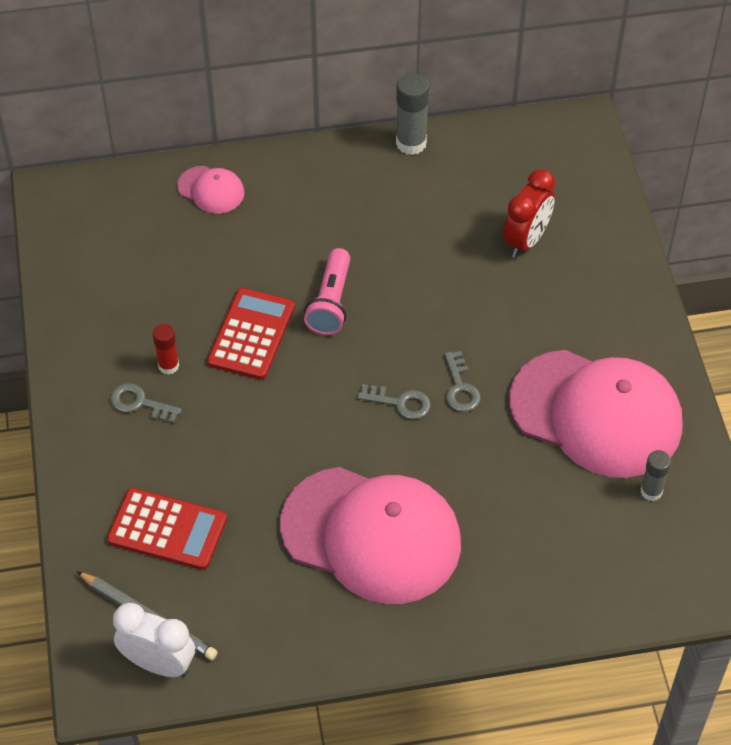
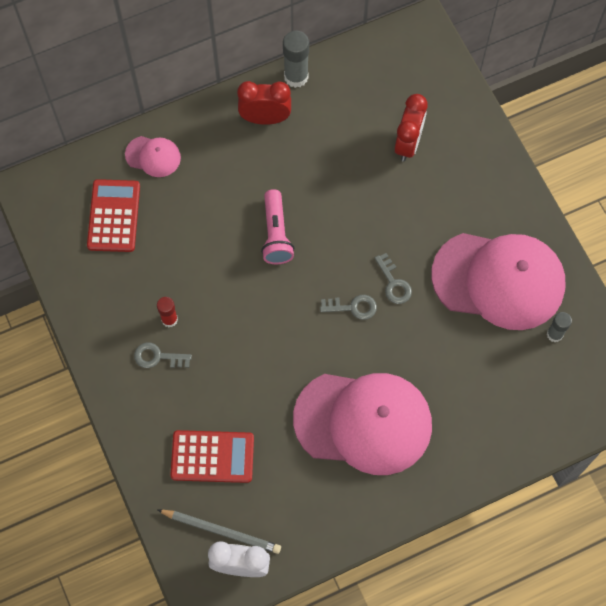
camera: 15 degrees left, 15 degrees up
red calculator [207,288,295,380] -> red calculator moved to [87,179,140,252]
none -> red clock [237,81,291,125]

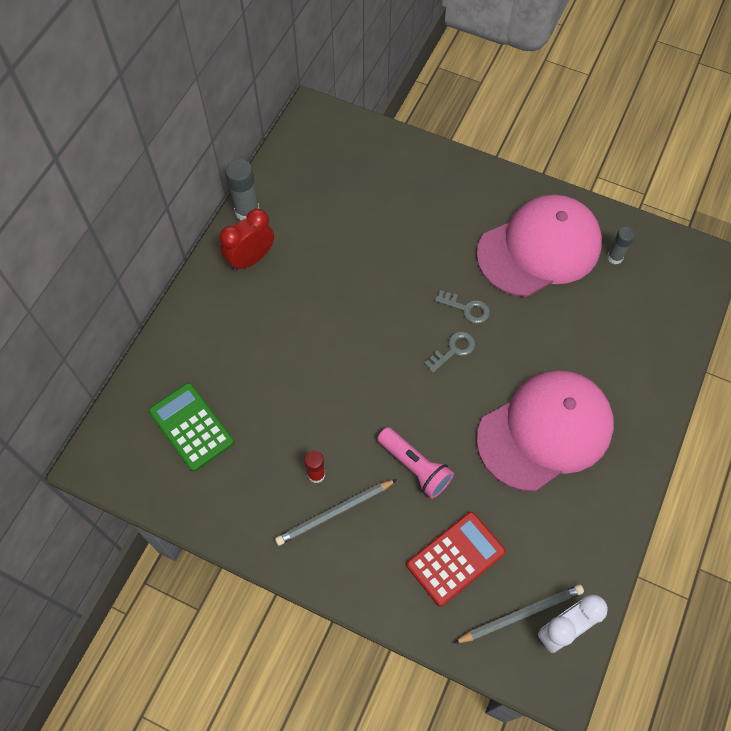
camera: 40 degrees left, 5 degrees down
red calculator [87,179,140,252] -> green calculator [149,383,234,471]
pink cap [125,136,181,177] -> none
grey key [134,342,192,368] -> grey pencil [275,479,397,546]
pink flashlight [261,189,294,264] -> pink flashlight moved to [377,427,454,499]
red clock [394,94,428,161] -> none

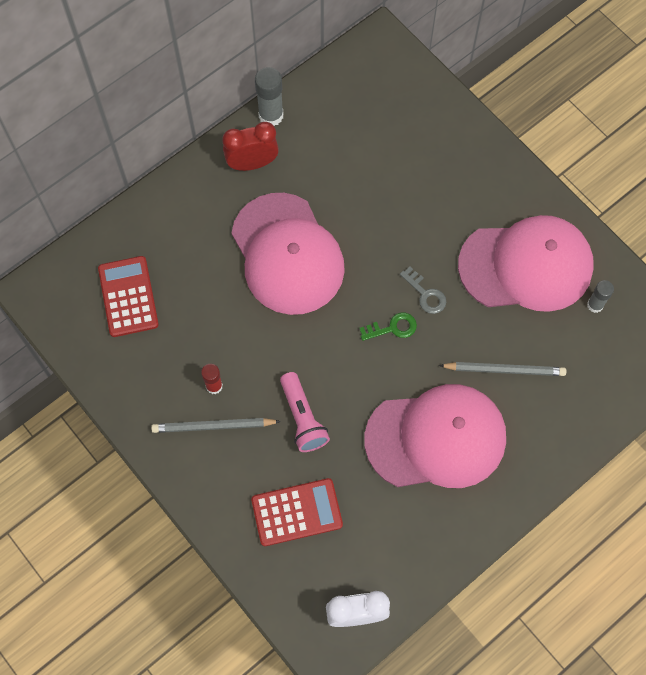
camera: 25 degrees right, 5 degrees up
green calculator [149,383,234,471] -> red calculator [98,256,159,337]
grey key [424,331,475,373] -> green key [359,312,417,341]
grey pencil [453,585,584,644] -> grey pencil moved to [439,362,566,376]
none -> pink cap [232,193,345,315]

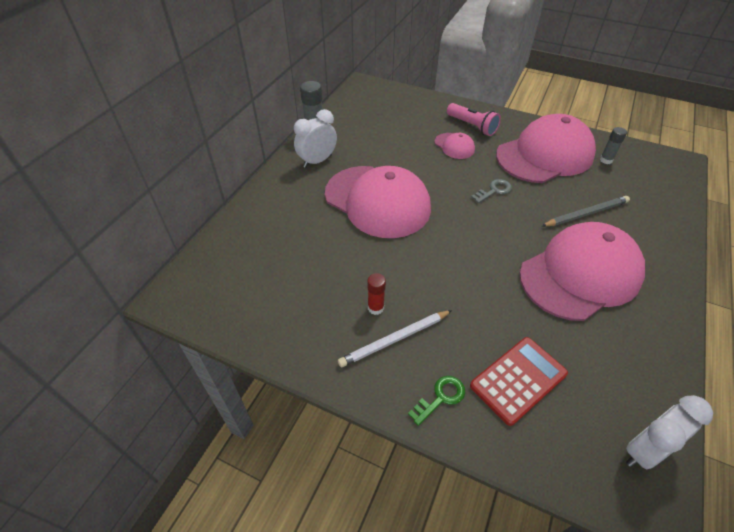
camera: 25 degrees left, 20 degrees down
red calculator [98,256,159,337] -> none
grey pencil [151,418,281,433] -> white pencil [338,310,452,367]
red clock [222,122,279,171] -> white clock [294,109,337,168]
pink flashlight [280,372,330,452] -> pink flashlight moved to [447,103,501,136]
green key [359,312,417,341] -> green key moved to [408,376,465,426]
grey key [400,267,446,314] -> grey key turned 60 degrees counterclockwise [471,179,512,203]
none -> pink cap [435,133,475,159]

